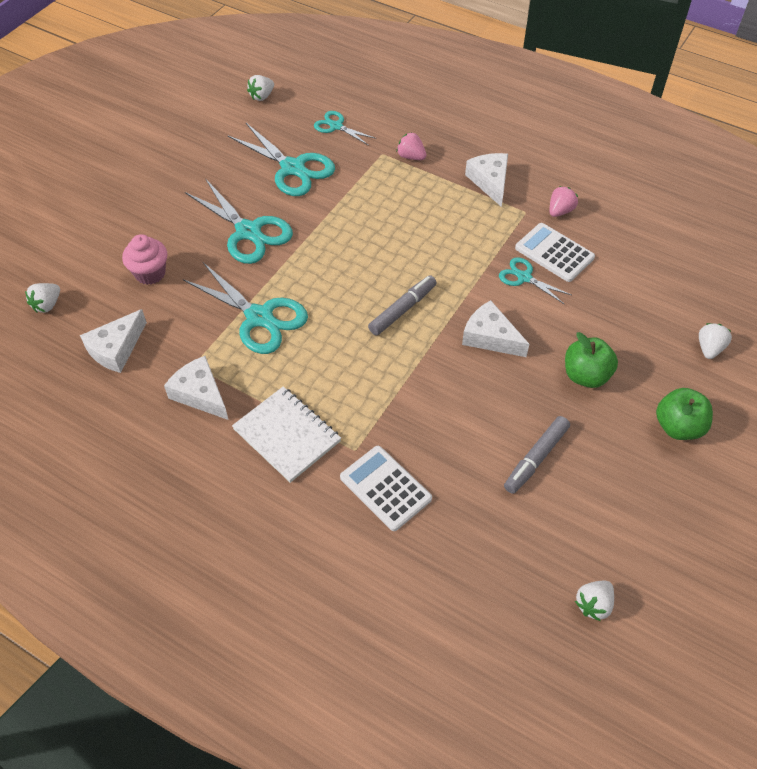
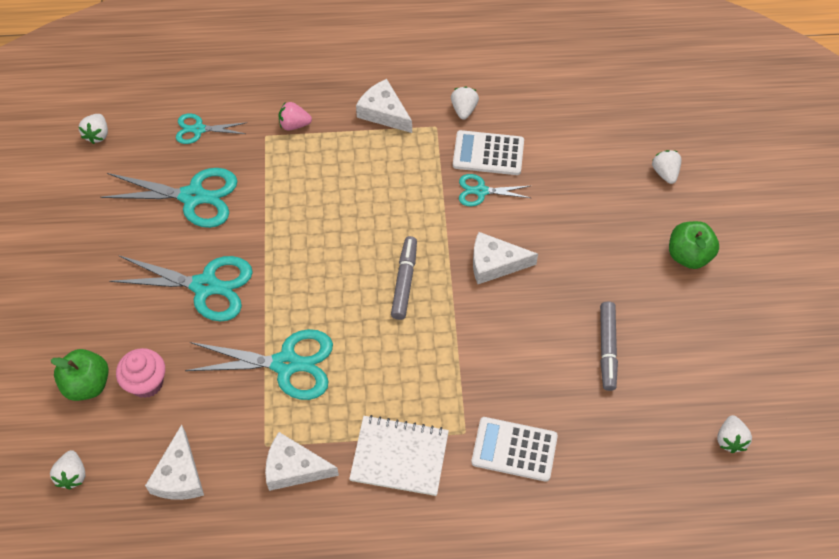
camera: 35 degrees left, 5 degrees up
pink strawberry [550,186,578,217] -> white strawberry [451,86,479,120]
green apple [565,332,618,388] -> green apple moved to [51,349,109,401]

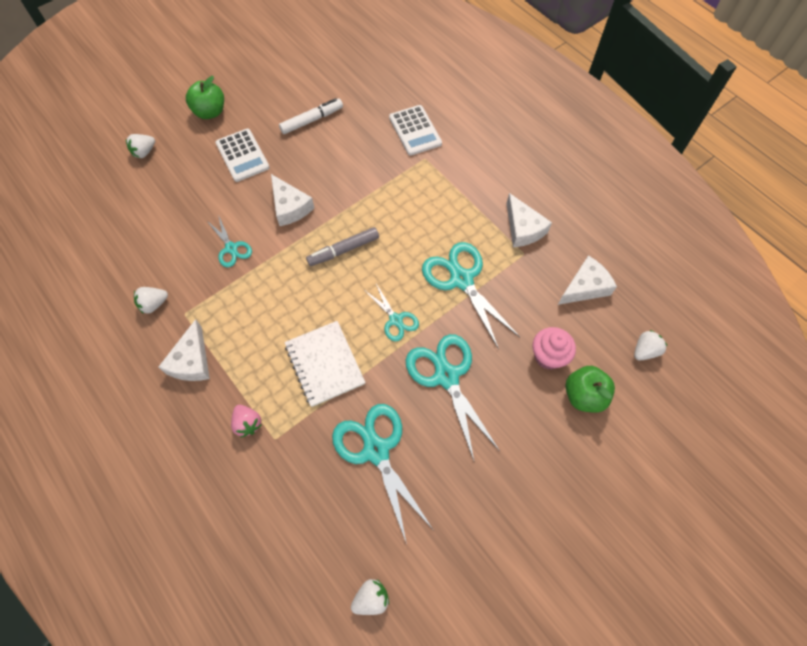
camera: 125 degrees left, 5 degrees up
turquoise scissors [176,113,247,144] -> turquoise scissors moved to [364,284,419,342]
white notebook [349,415,449,496] -> white notebook moved to [285,321,365,407]
white calculator [453,130,524,175] -> white calculator moved to [216,129,270,182]
grey marker [600,302,618,391] -> white marker [279,98,343,134]
white strawberry [717,415,752,453] -> none

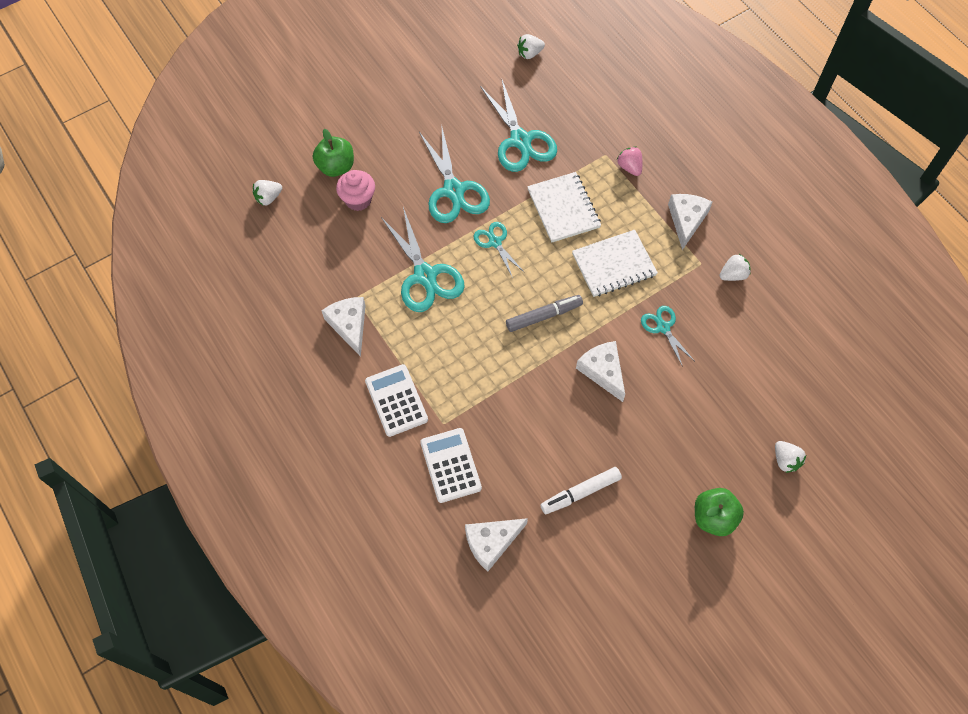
camera: 175 degrees left, 0 degrees up
white strawberry [126,134,155,158] -> white strawberry turned 105 degrees clockwise [775,441,806,473]
white calculator [216,129,270,182] -> white calculator moved to [365,364,428,437]
white cheese [558,255,617,305] -> white cheese moved to [465,518,528,572]
none -> white notebook [572,230,658,297]

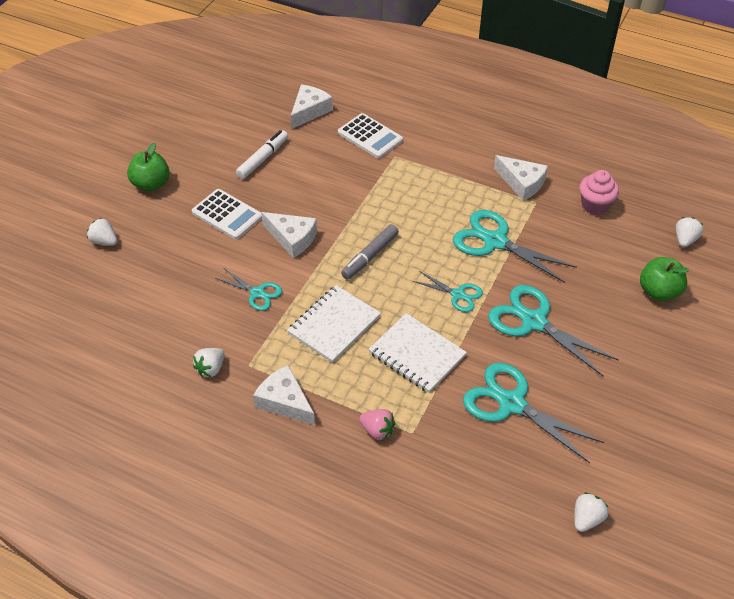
camera: 150 degrees right, 15 degrees down
pink cupcake [336,170,375,211] -> pink cupcake moved to [579,170,619,215]
white calculator [365,364,428,437] -> white calculator moved to [192,189,262,240]
white cheese [668,194,712,250] -> white cheese turned 150 degrees clockwise [253,365,315,425]

